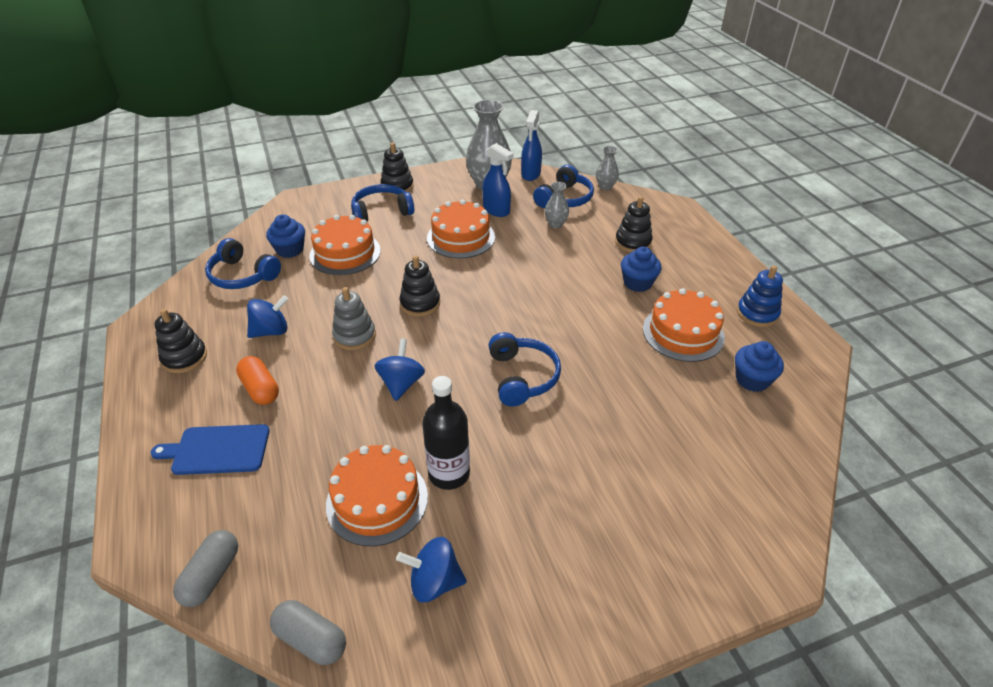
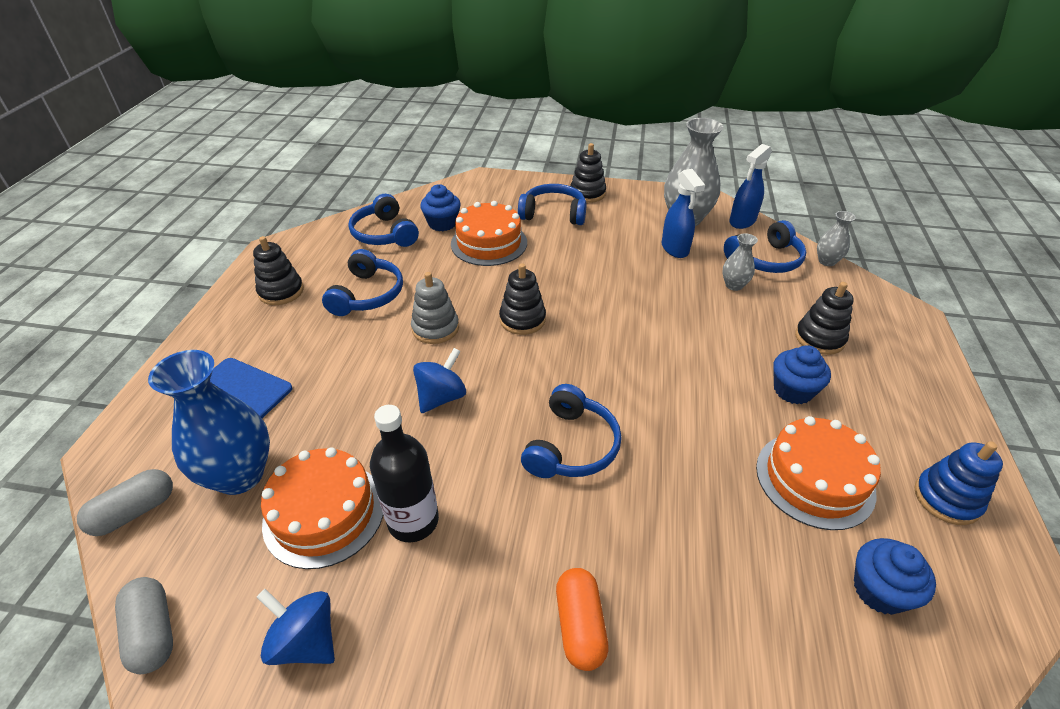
camera: 30 degrees right, 0 degrees up
orange capsule [236,356,279,405] -> orange capsule moved to [556,568,609,671]
blue spinning top [247,295,289,338] -> blue headphones [322,249,403,316]
orange cake [427,200,495,258] -> none
none -> blue vase [148,350,270,495]

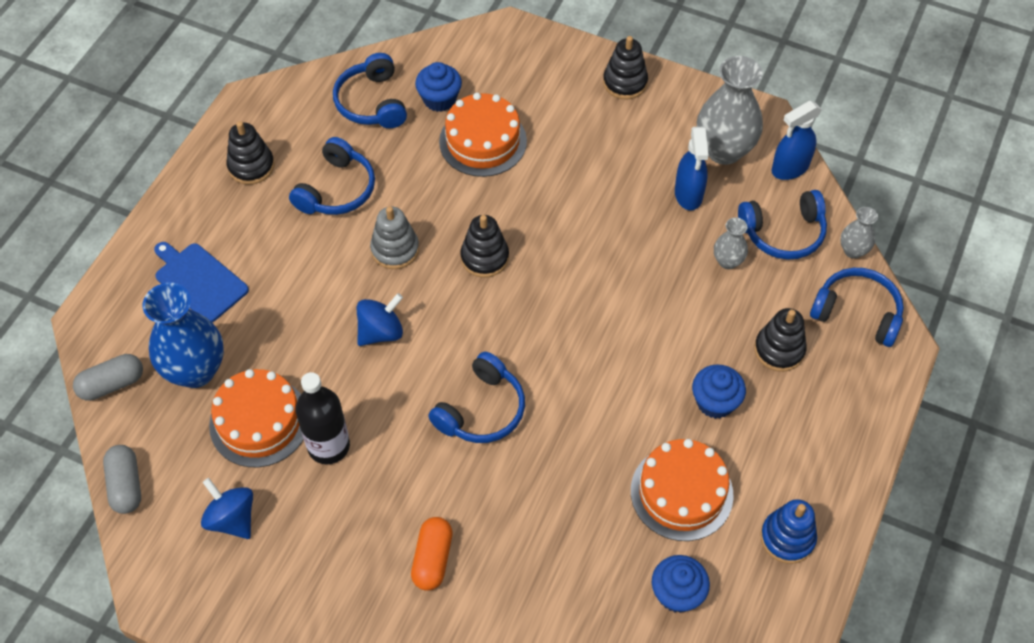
camera: 15 degrees right, 15 degrees up
blue headphones [518,184,587,225] -> blue headphones moved to [810,268,904,347]

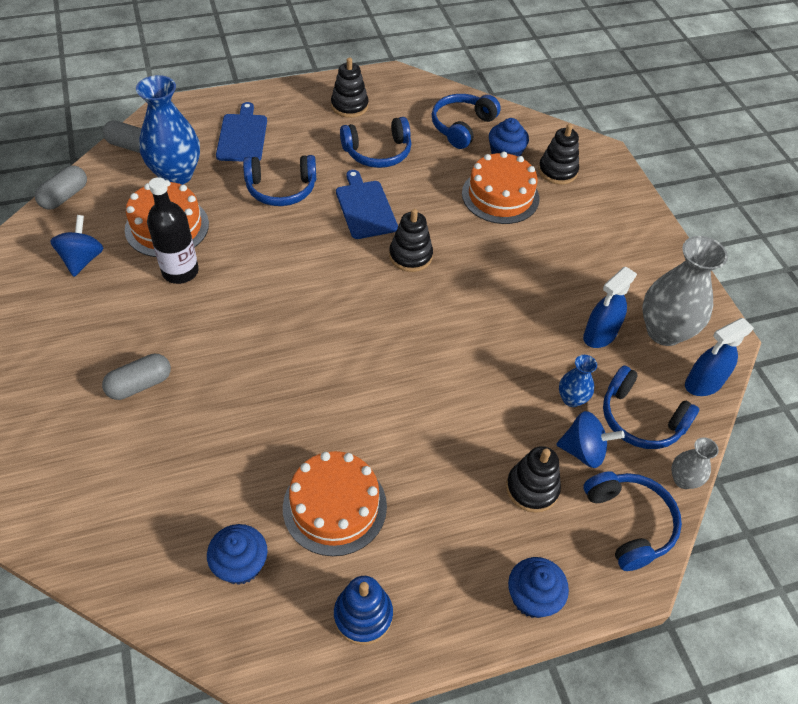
camera: 45 degrees right, 5 degrees down
blue spinning top [357,293,403,346] -> blue spinning top moved to [556,411,625,468]
grey stacking toy [370,206,419,269] -> blue cutting board [336,170,398,239]
orange capsule [411,517,453,591] -> grey capsule [102,354,171,400]
blue headphones [428,352,525,443] -> blue headphones moved to [243,155,316,206]
black stacking toy [603,36,648,99] -> black stacking toy moved to [538,124,579,185]
blue cupcake [692,365,746,419] -> blue cupcake moved to [508,557,569,618]
grey vase [714,217,748,269] -> blue vase [559,355,597,407]
blue spray bottle [772,101,822,180] -> blue spray bottle turned 45 degrees counterclockwise [685,318,754,396]

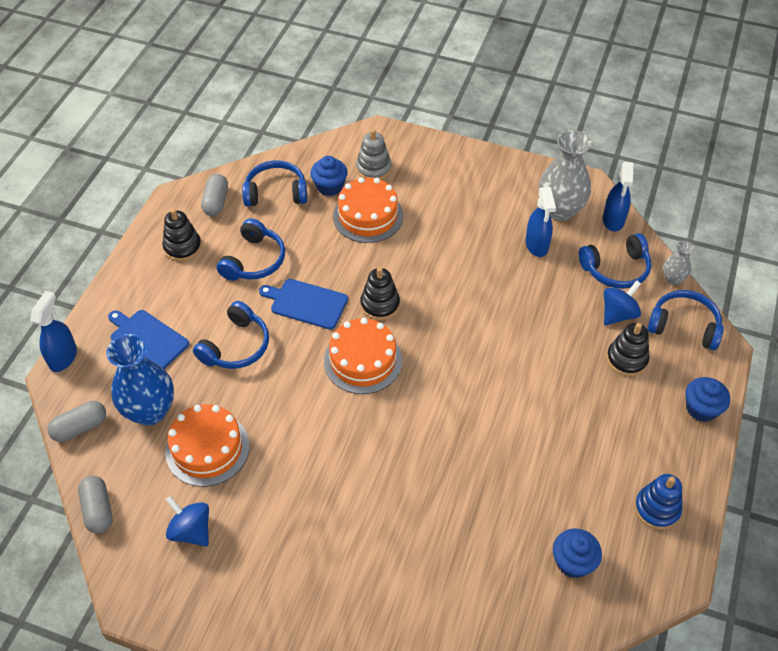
camera: 50 degrees left, 0 degrees up
grey capsule [102,354,171,400] -> grey capsule moved to [201,174,228,216]
black bottle [147,177,199,284] -> none
orange cake [283,451,387,556] -> orange cake moved to [324,318,402,394]
blue headphones [432,94,501,149] -> blue headphones turned 105 degrees clockwise [242,160,307,207]
black stacking toy [538,124,579,185] -> grey stacking toy [356,129,391,180]
blue vase [559,355,597,407] -> none
none -> blue spray bottle [30,291,77,372]

